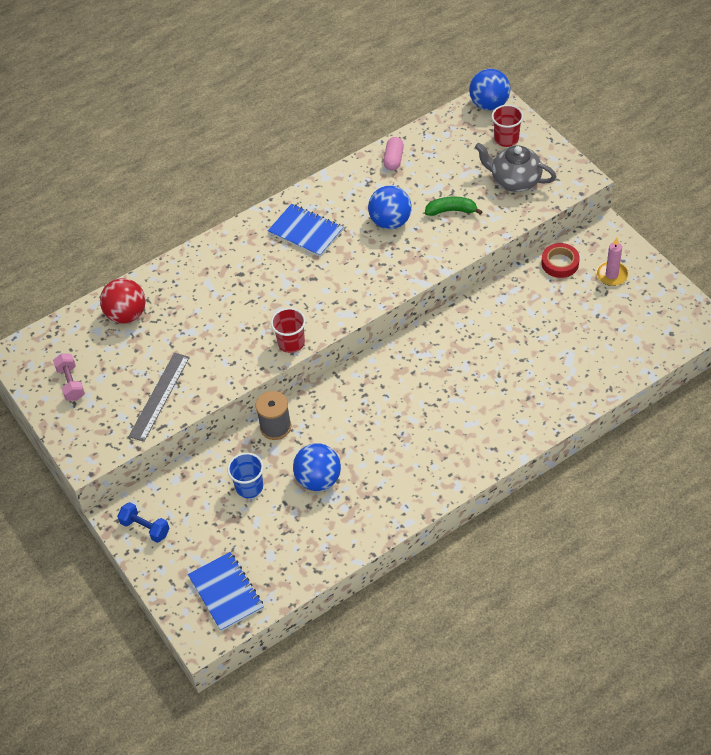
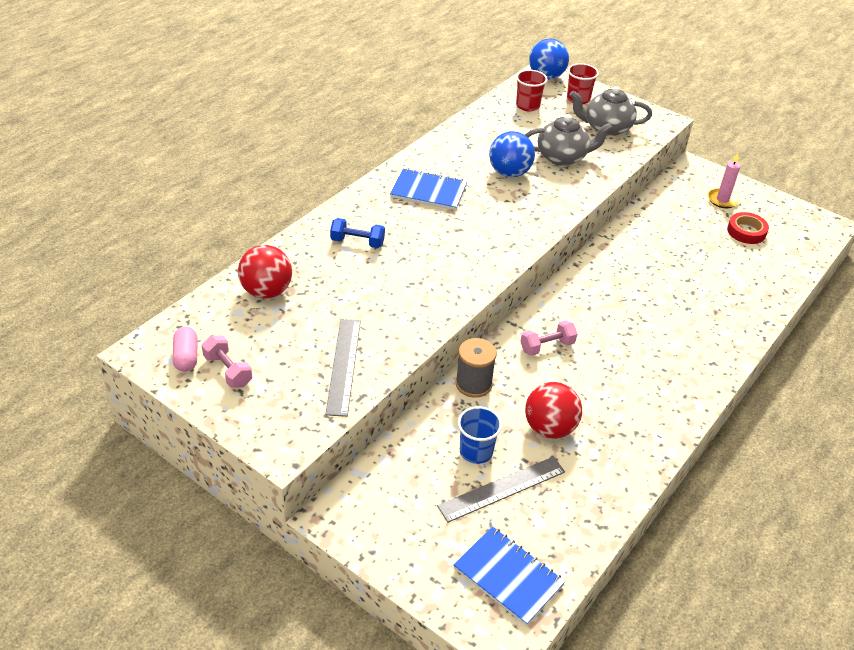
camera: 25 degrees left, 10 degrees down
blue dumbbell [117,502,170,543] -> blue dumbbell moved to [330,218,385,248]
red cup [271,308,306,353] -> red cup moved to [516,70,548,112]
blue ball [293,443,341,491] -> red ball [525,382,582,439]
pink capsule [383,137,404,171] -> pink capsule moved to [173,327,197,372]
green banana [425,196,483,216] -> grey teapot [525,114,612,166]
red tape [542,243,580,278] -> red tape moved to [727,212,769,244]
none -> grey ruler [437,457,565,523]
none -> pink dumbbell [520,320,577,356]

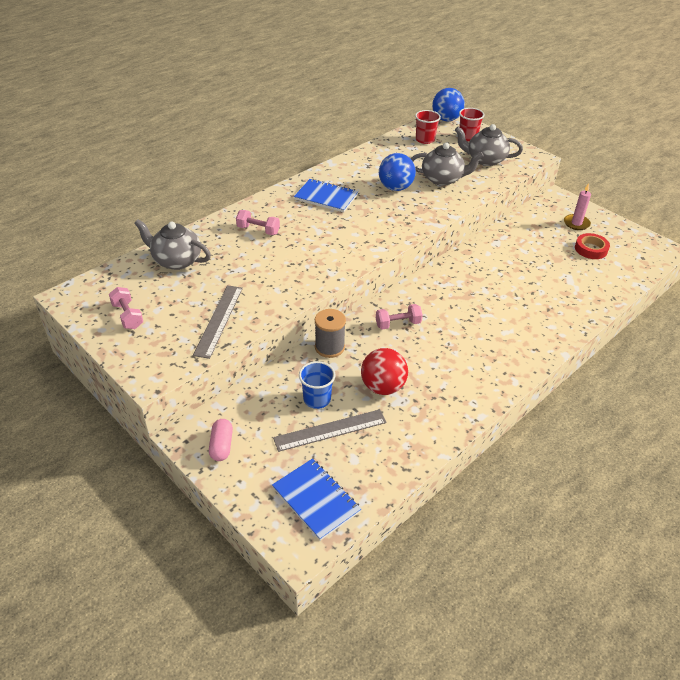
camera: 10 degrees right, 0 degrees up
pink capsule [173,327,197,372] -> pink capsule moved to [209,419,233,461]
red ball [238,245,292,299] -> grey teapot [134,219,211,270]
blue dumbbell [330,218,385,248] -> pink dumbbell [236,210,280,235]

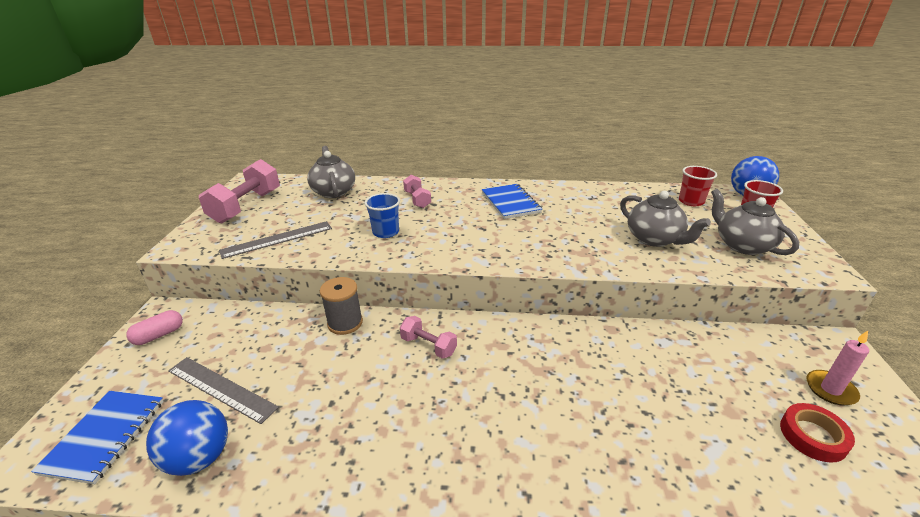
camera: 50 degrees right, 10 degrees down
pink dumbbell [109,287,143,329] -> pink dumbbell [199,159,280,224], size x1.83
blue cup [299,361,336,409] -> blue cup moved to [365,193,400,238]
red ball [361,348,408,395] -> none
blue ball [379,153,416,191] -> blue ball moved to [146,400,228,476]

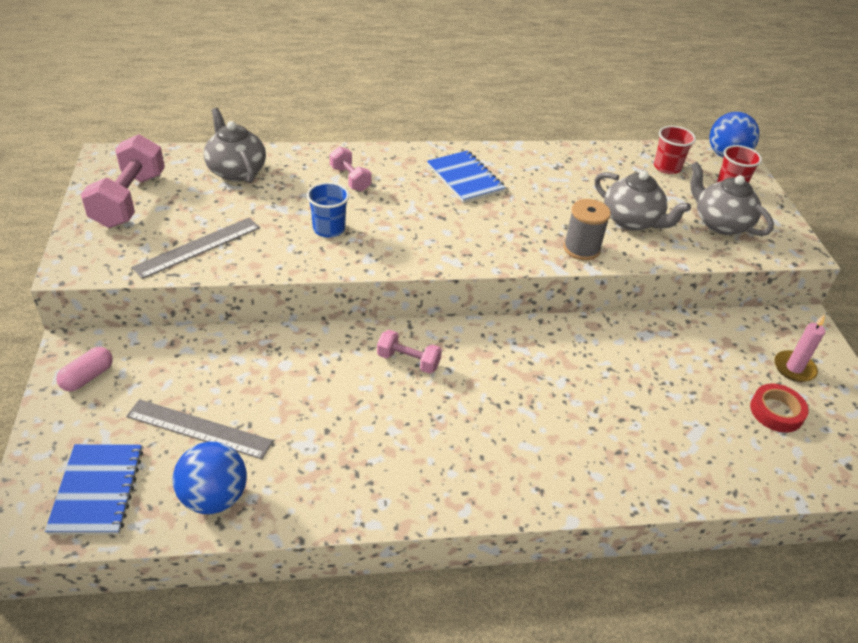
camera: 15 degrees left, 10 degrees up
grey spool [320,277,363,335] -> grey spool moved to [563,199,611,261]

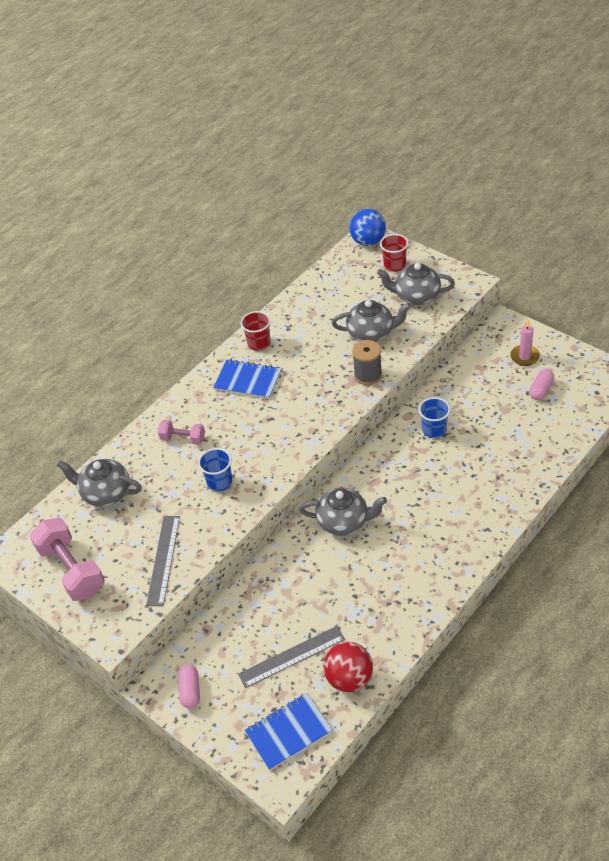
camera: 35 degrees left, 5 degrees up
blue notebook [45,444,143,535] -> blue notebook turned 75 degrees counterclockwise [245,693,333,771]
blue ball [173,442,247,514] -> red ball [323,642,373,692]
pink dumbbell [377,330,442,374] -> grey teapot [300,487,387,536]
red cup [654,126,696,174] -> red cup moved to [241,311,271,351]
red tape [750,384,809,432] -> pink capsule [529,369,554,400]
none -> blue cup [419,397,450,438]

